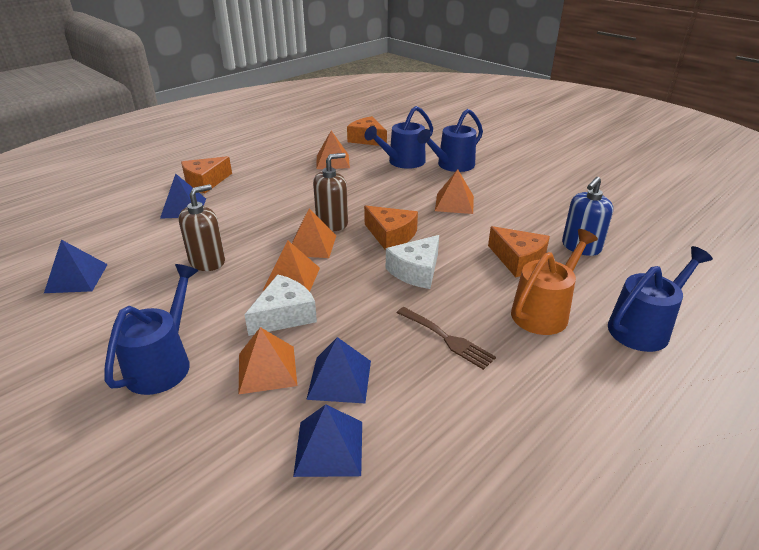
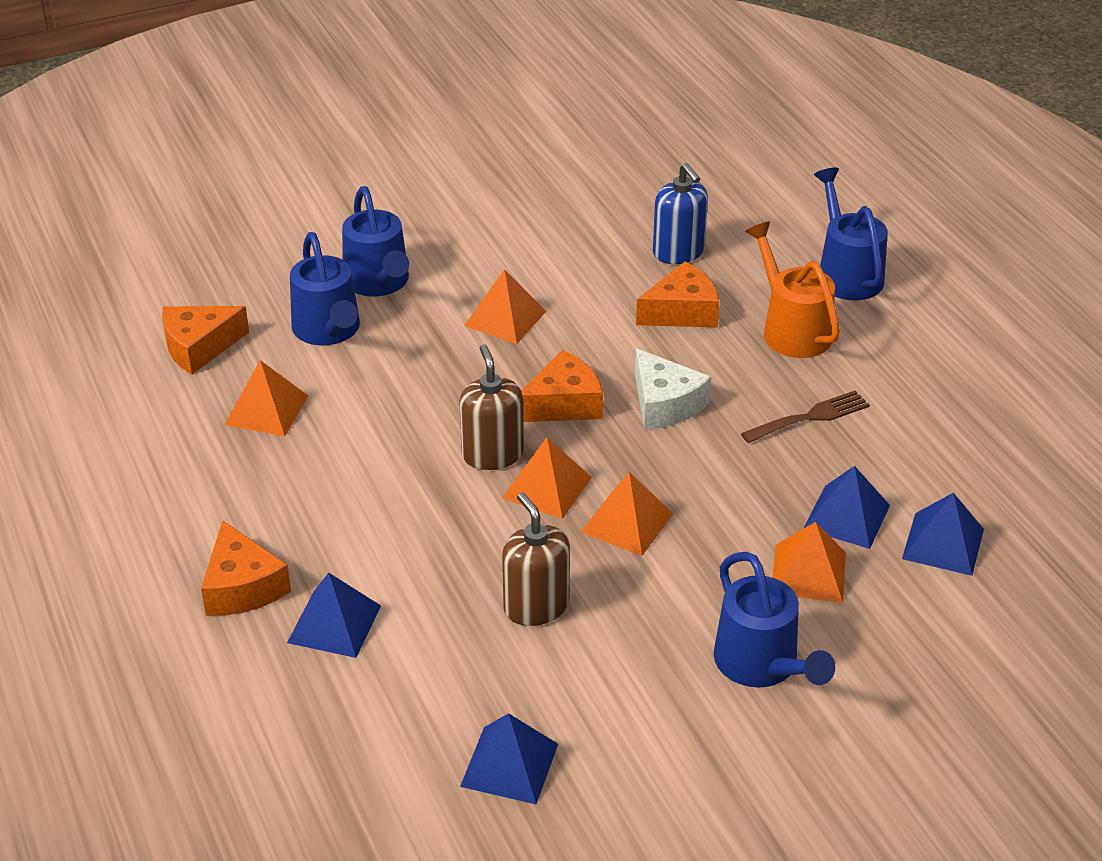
camera: 70 degrees left, 5 degrees up
blue watering can [104,264,199,395] -> blue watering can turned 150 degrees counterclockwise [714,552,835,688]
white cheese [244,274,317,336] -> none

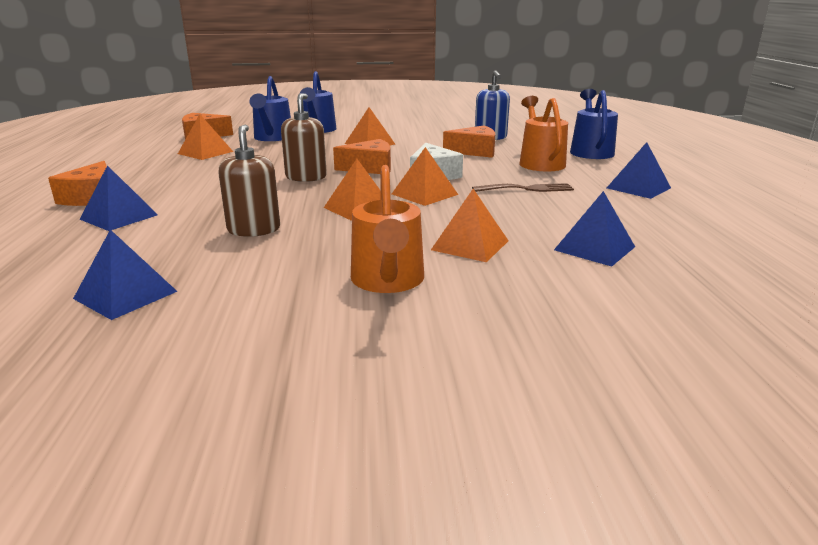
camera: 20 degrees right, 15 degrees down
orange pyramid [502,437,592,519] -> orange pyramid moved to [392,147,458,206]
blue watering can [714,552,835,688] -> orange watering can [351,165,424,293]
blue pyramid [803,466,890,549] -> blue pyramid moved to [607,142,671,199]

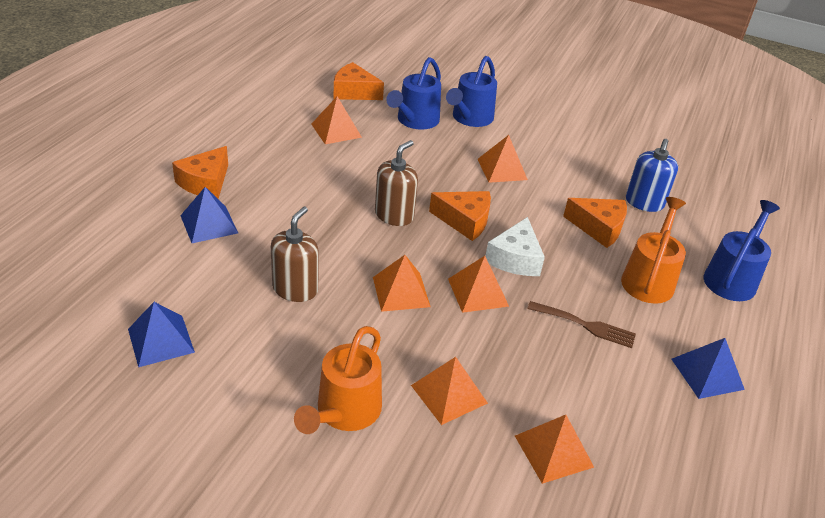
camera: 25 degrees right, 15 degrees up
blue pyramid [554,191,635,267] -> orange pyramid [515,415,594,484]

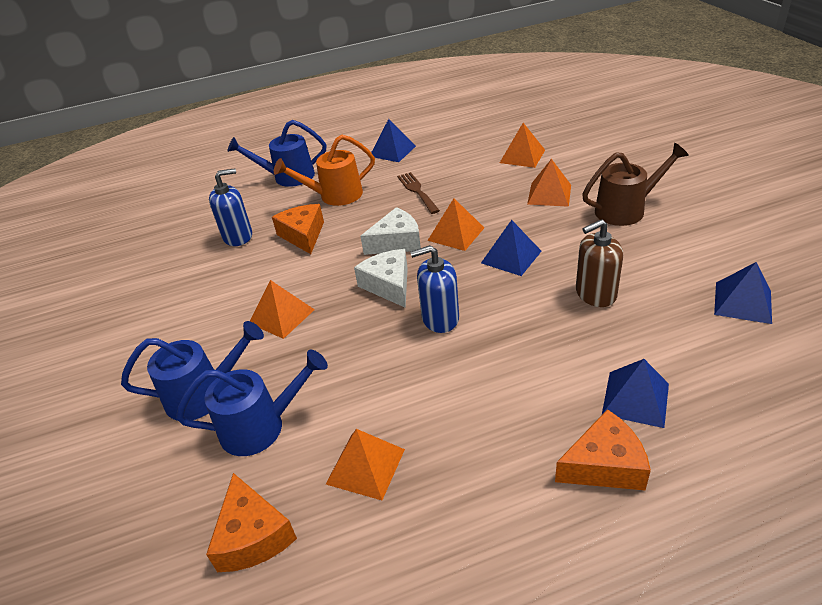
camera: 125 degrees left, 0 degrees up
orange watering can [294,326,382,434] -> brown watering can [582,143,689,226]
orange pyramid [373,255,431,312] -> blue pyramid [481,220,542,276]
brown soap dispenser [375,140,418,226] -> blue soap dispenser [410,245,459,333]
orange cheese [429,191,491,241] -> white cheese [354,249,408,308]

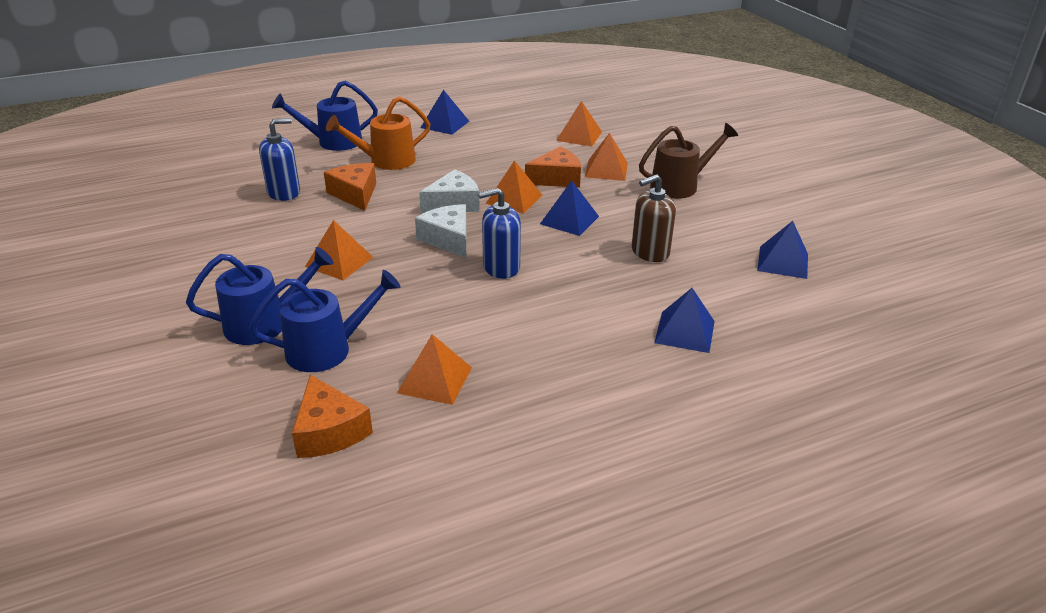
camera: 10 degrees left, 5 degrees down
brown fork [397,172,440,214] -> none
orange cheese [555,409,651,490] -> orange cheese moved to [525,146,581,188]

